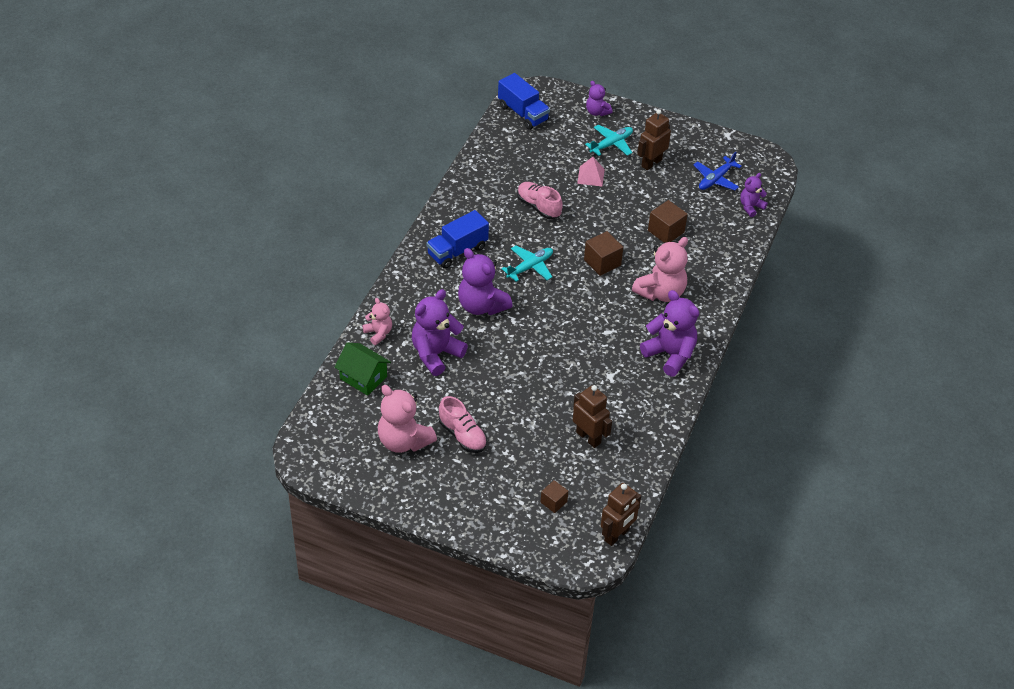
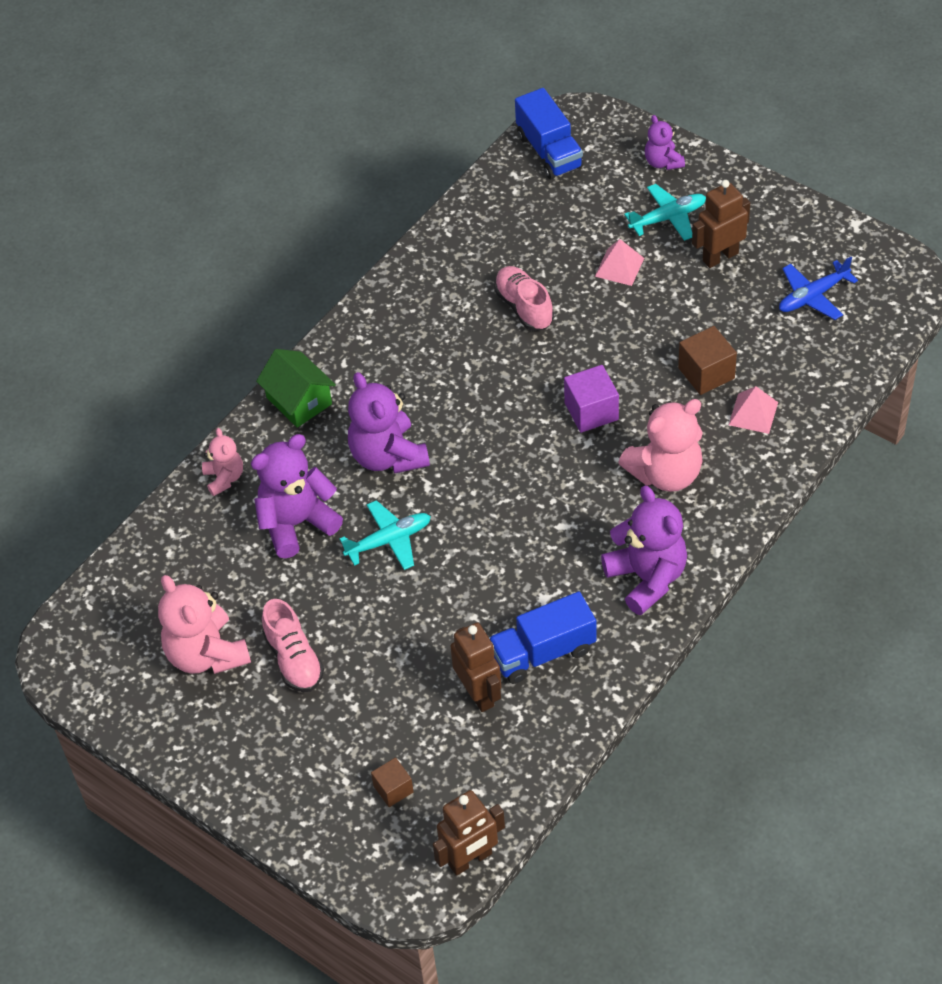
camera: 20 degrees right, 5 degrees up
green house [335,343,391,396] -> green house moved to [256,349,336,428]
blue truck [427,210,489,269] -> blue truck moved to [489,592,596,684]
turquoise plane [502,245,553,282] -> turquoise plane moved to [340,500,431,570]
brown cube [584,231,623,276] -> purple cube [564,365,619,433]
purple teddy bear [740,173,768,217] -> none
none -> pink pyramid [729,386,778,434]

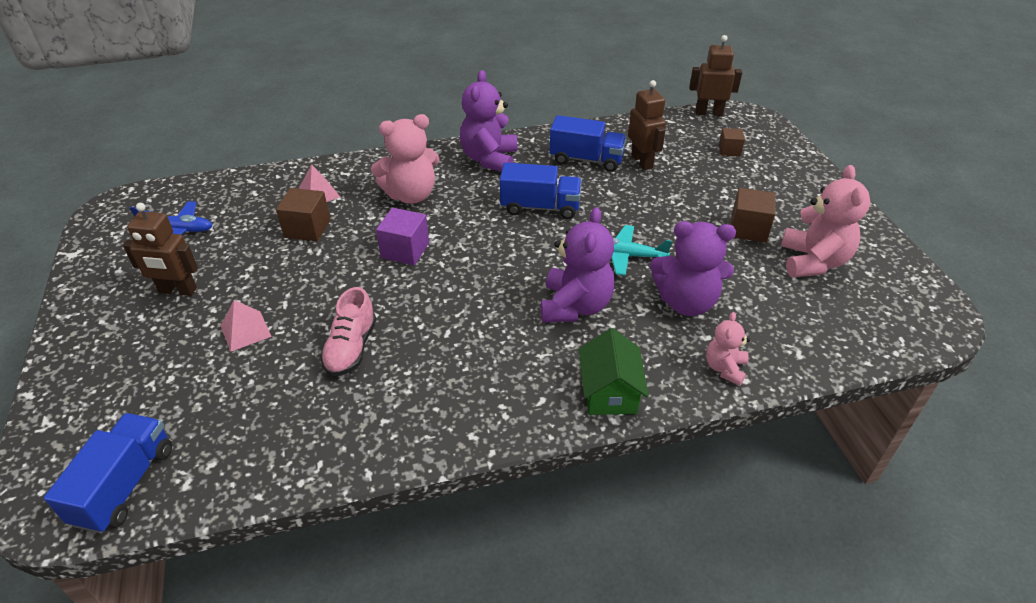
camera: 145 degrees left, 10 degrees down
pink shoe [262,599,324,692] -> brown cube [731,188,776,243]
brown robot [450,622,501,712] -> brown robot turned 150 degrees clockwise [628,80,666,170]
pink teddy bear [618,399,703,492] -> pink teddy bear turned 150 degrees clockwise [371,114,440,204]
turquoise plane [624,184,706,241] -> none
purple teddy bear [645,115,685,170] -> none
none -> blue truck [500,162,582,219]

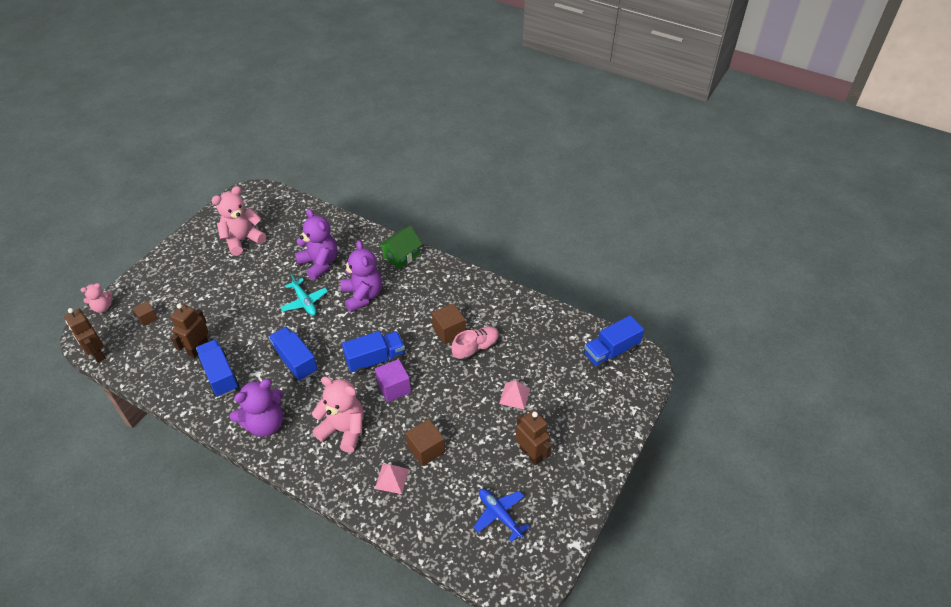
camera: 135 degrees left, 5 degrees up
purple teddy bear [541,207,615,323] -> purple teddy bear turned 105 degrees clockwise [340,240,382,312]
pink teddy bear [706,312,750,386] -> pink teddy bear moved to [81,283,112,313]
brown cube [731,188,776,243] -> brown cube moved to [432,303,466,344]
none -> blue truck [342,331,405,375]

